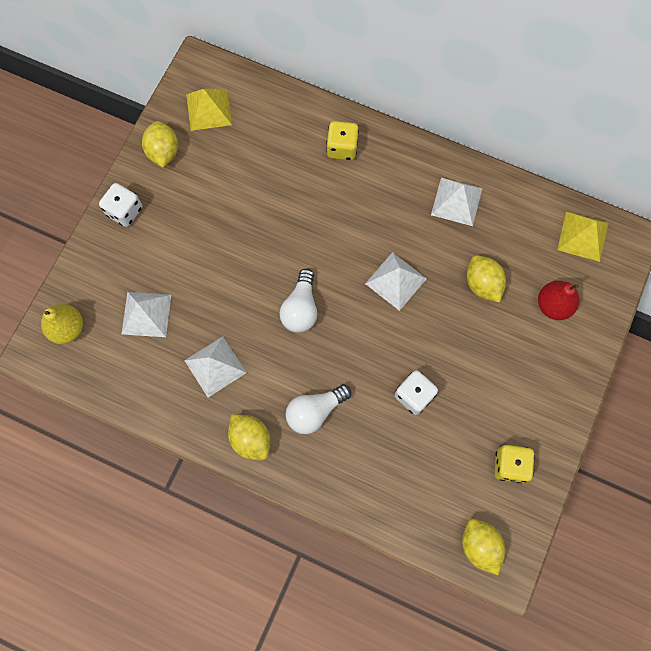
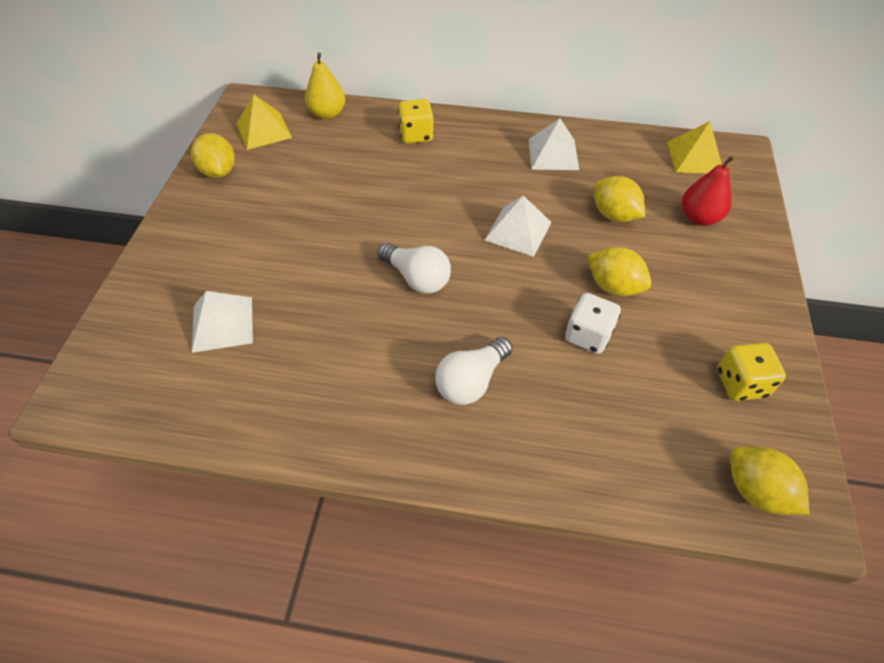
camera: 15 degrees left, 20 degrees down
yellow pear [41,304,83,344] -> yellow pear moved to [305,52,345,119]
white dice [99,183,142,227] -> none
white pyramid [184,336,247,397] -> none
yellow lemon [228,414,270,460] -> yellow lemon moved to [588,247,651,296]
white light bulb [279,268,317,333] -> white light bulb turned 45 degrees counterclockwise [378,243,451,294]

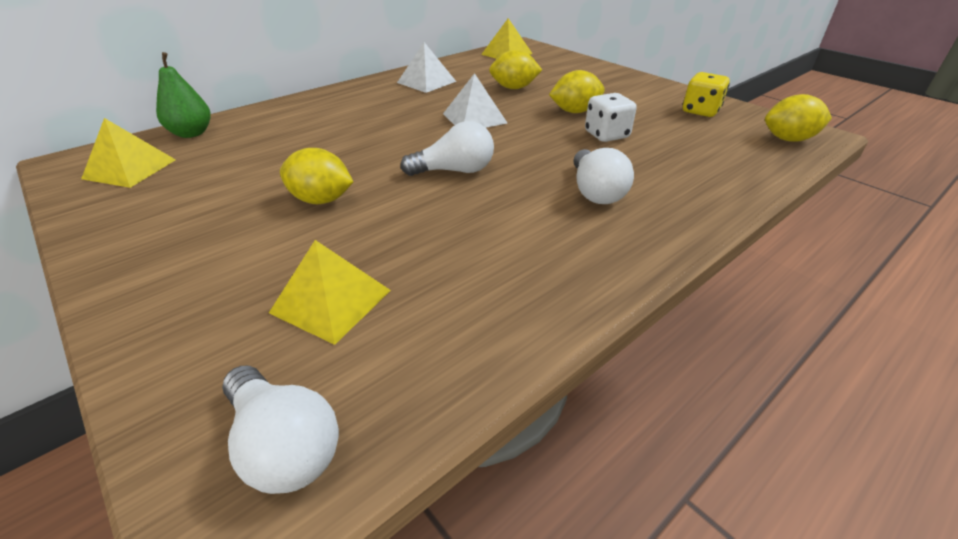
camera: 50 degrees left, 15 degrees down
yellow lemon [191,133,235,178] -> yellow lemon moved to [280,148,353,204]
white pyramid [191,291,253,353] -> yellow pyramid [269,240,391,345]
yellow pear [305,52,345,119] -> green pear [156,52,210,138]
yellow dice [398,99,434,143] -> none
red pear [682,156,734,226] -> none
none -> white light bulb [222,366,339,494]

